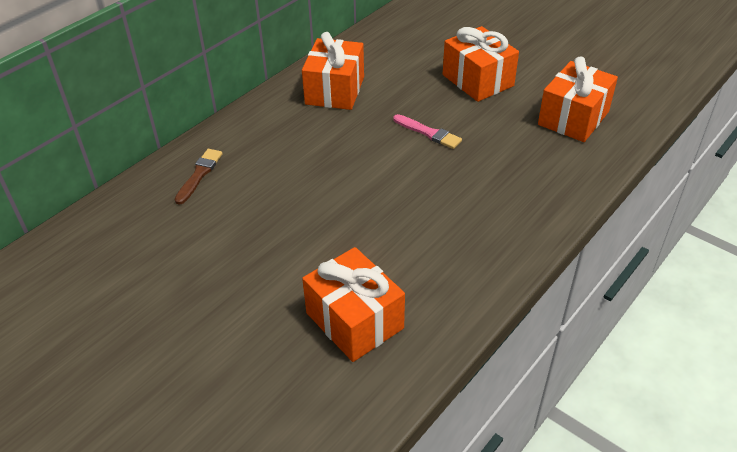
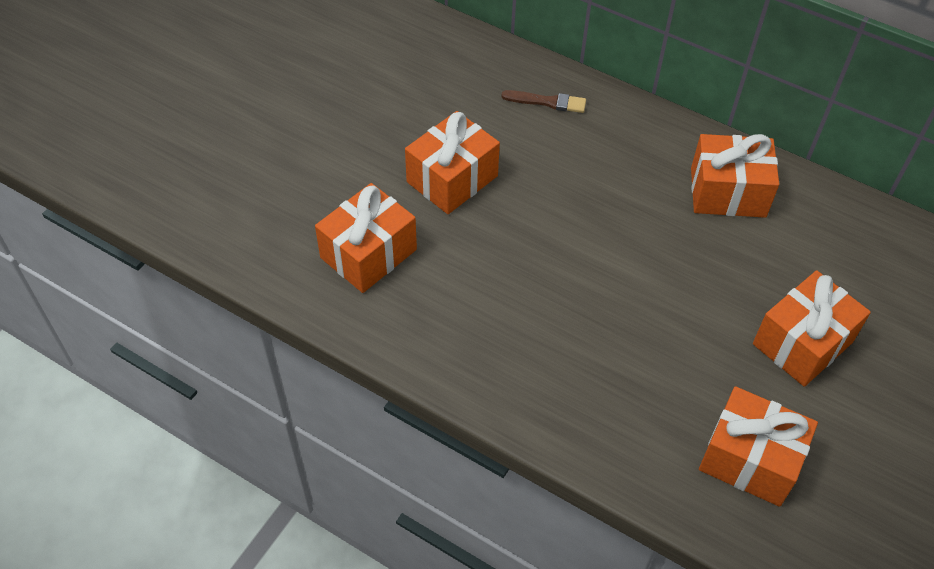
camera: 80 degrees right, 10 degrees up
pink brush [393,114,462,149] -> none
none -> orange gift [405,111,500,214]

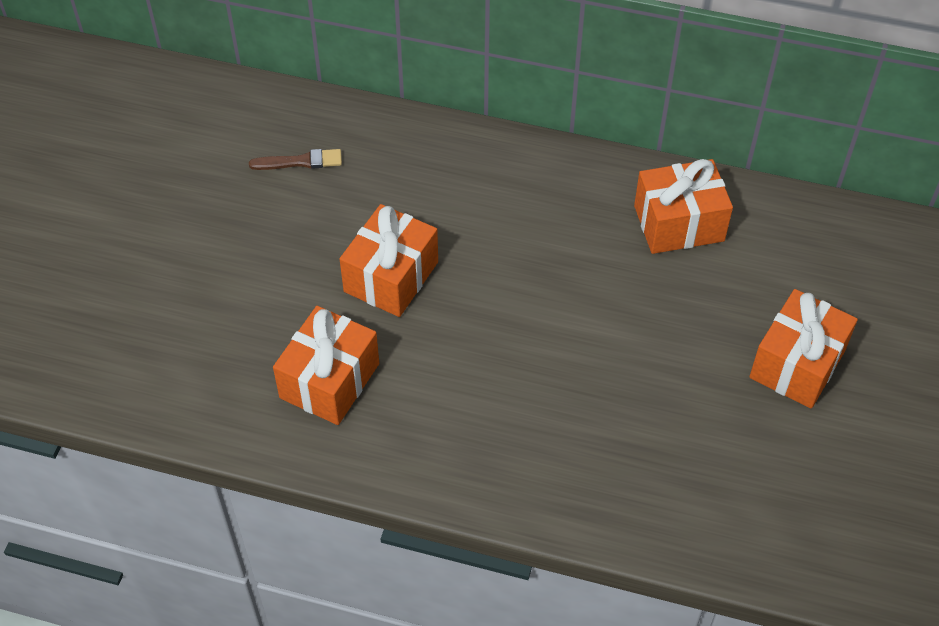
camera: 15 degrees left, 0 degrees up
brown brush [501,90,586,113] -> brown brush moved to [249,149,342,170]
orange gift [699,386,818,507] -> none

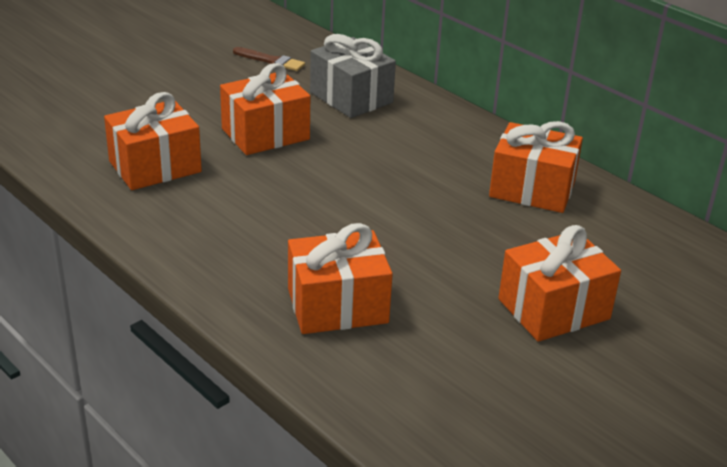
camera: 30 degrees right, 20 degrees down
none -> orange gift [288,223,393,334]
none -> grey gift [310,34,396,118]

